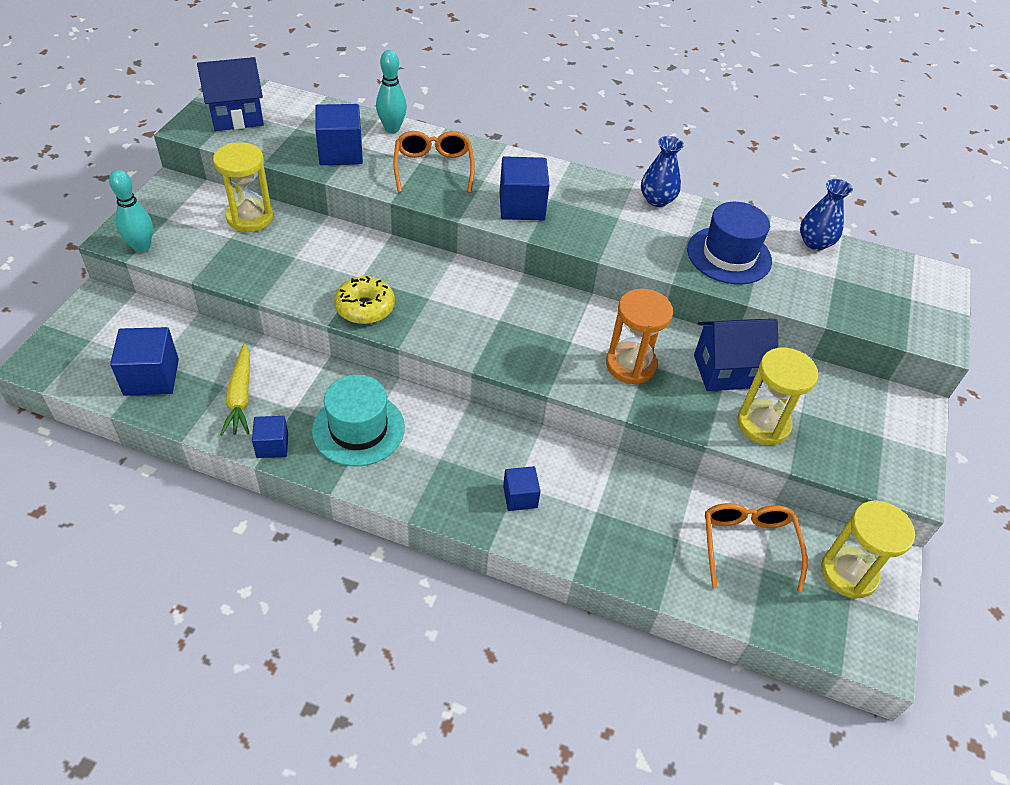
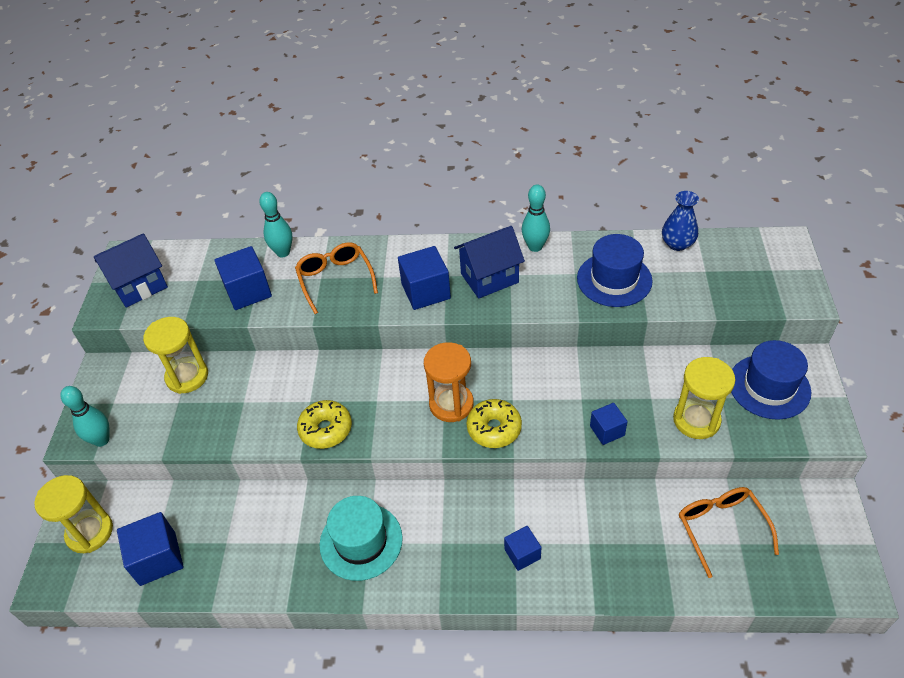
camera: 10 degrees left, 0 degrees up
yellow carrot [220,343,250,436] -> none
blue cube [252,416,288,458] -> blue cube moved to [590,403,628,445]
orange hourglass [606,289,673,385] -> orange hourglass moved to [424,342,474,422]
blue vase [641,136,684,207] -> turquoise bowling pin [522,184,550,252]
blue house [694,319,778,391] -> blue house moved to [454,226,525,299]
yellow hourglass [821,501,915,599] -> yellow hourglass moved to [34,475,113,553]
none -> yellow donut [467,399,522,448]
none -> blue hat [731,340,811,420]

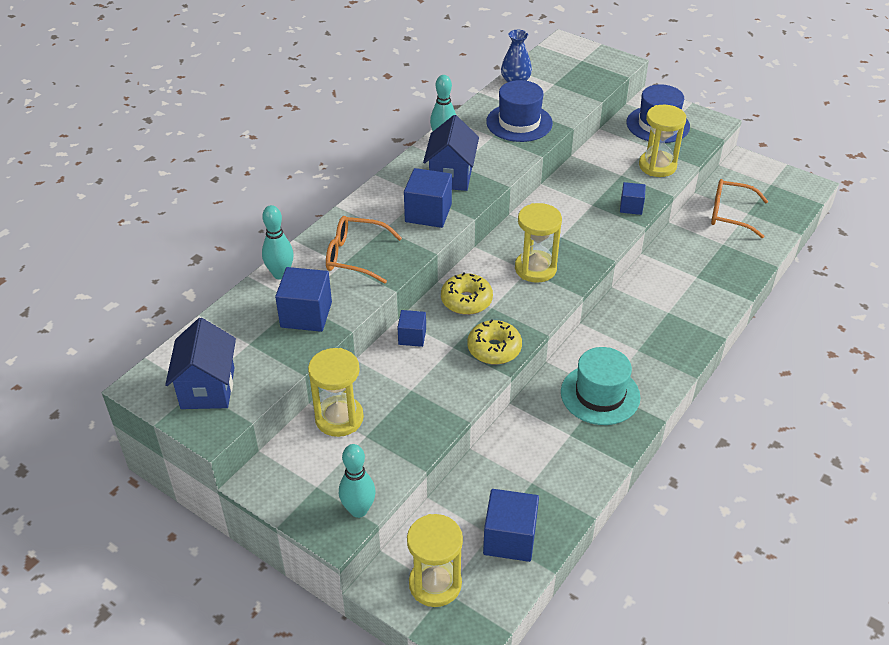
camera: 60 degrees left, 5 degrees down
orange hourglass [424,342,474,422] -> yellow hourglass [515,203,562,283]
yellow donut [467,399,522,448] -> yellow donut moved to [441,273,493,315]
blue cube [504,526,542,571] -> blue cube moved to [398,310,426,347]

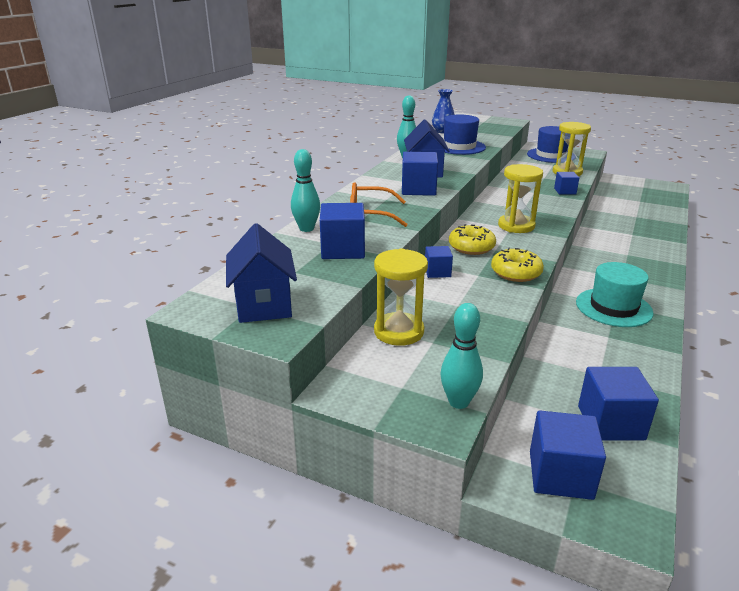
camera: 10 degrees left, 15 degrees down
yellow hourglass [407,514,463,607] -> blue cube [530,410,606,500]
orange glasses [711,179,768,238] -> none

